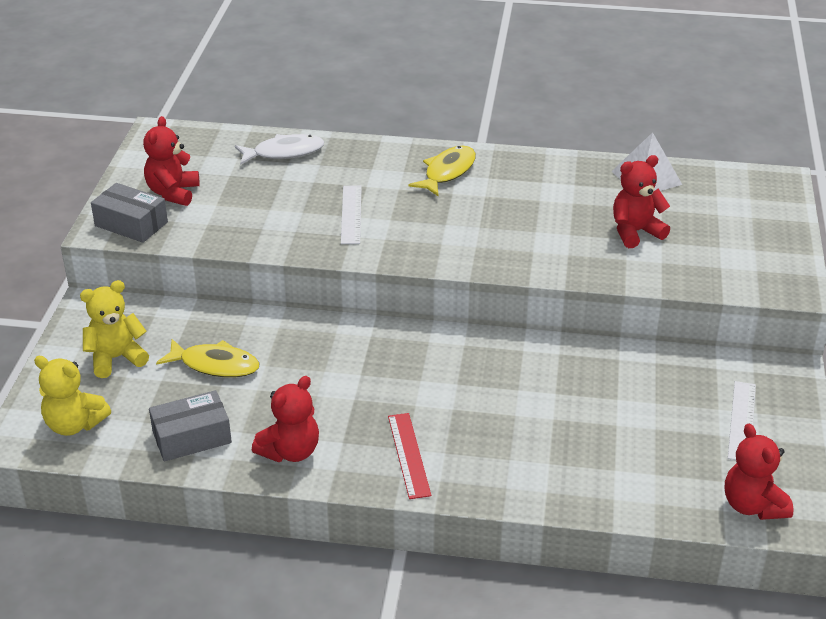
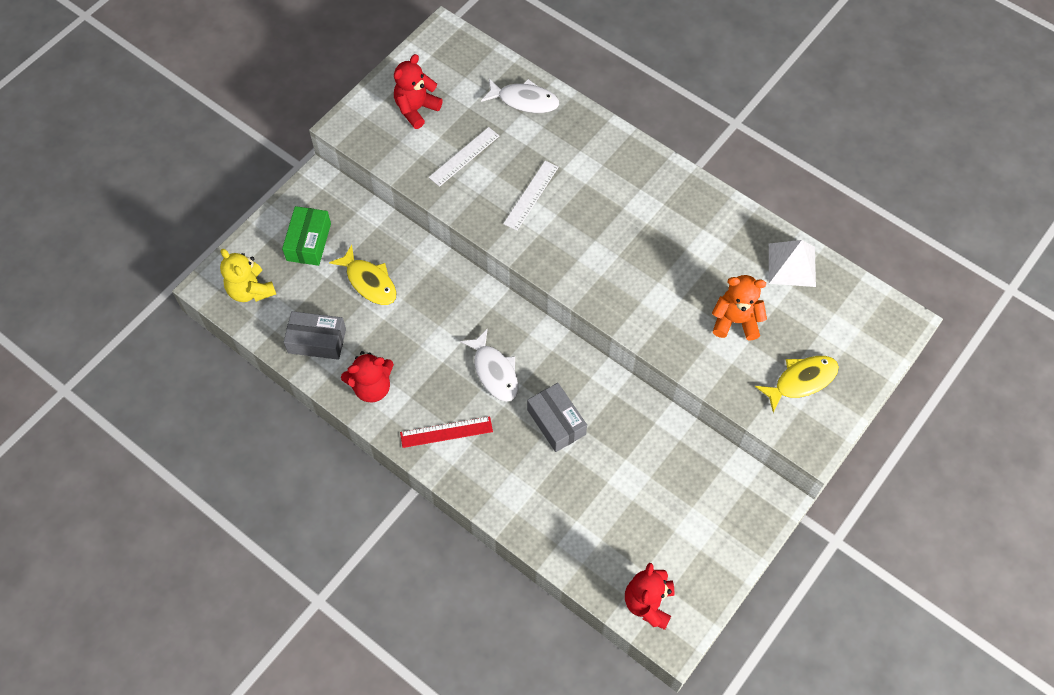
camera: 30 degrees right, 25 degrees up
yellow teddy bear [80,280,149,378] -> green box [282,206,331,266]
grey box [91,183,168,243] -> grey box moved to [527,383,587,452]
red ruler [388,413,431,499] -> red ruler turned 60 degrees clockwise [400,416,493,448]
yellow fish [409,146,476,196] -> yellow fish moved to [755,356,839,413]
red teddy bear [613,155,670,248] -> orange teddy bear [712,275,767,341]
white ruler [728,381,756,460] -> white ruler moved to [428,127,499,187]
none -> white fish [460,328,518,402]

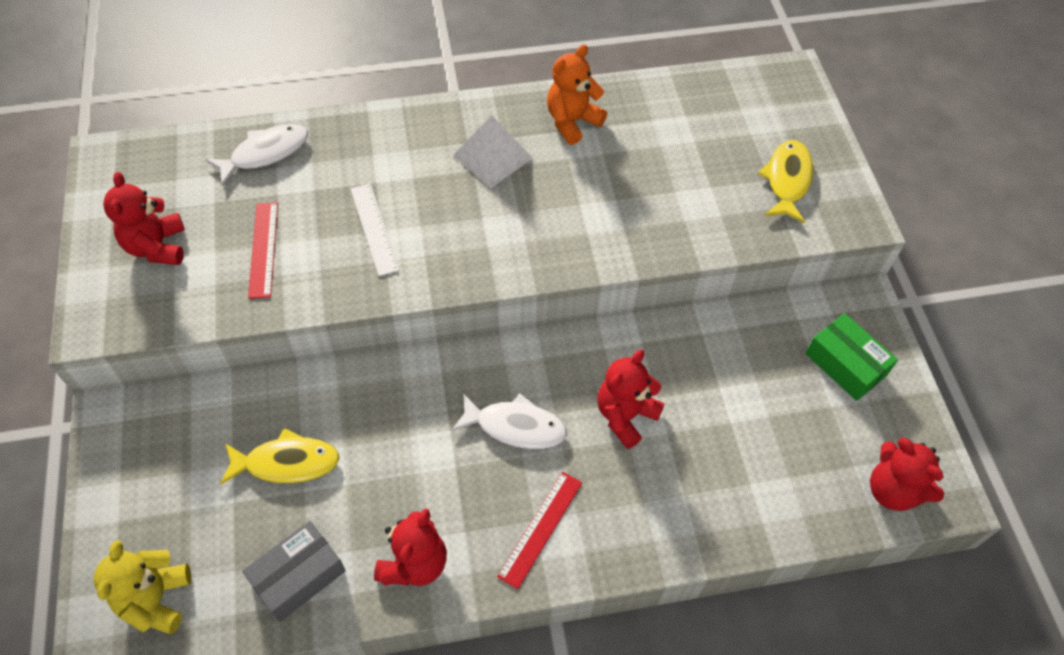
camera: 50 degrees left, 5 degrees down
yellow teddy bear [220,249,276,302] -> yellow teddy bear turned 90 degrees clockwise [93,540,191,634]
green box [282,206,331,266] -> green box moved to [805,313,898,401]
white ruler [428,127,499,187] -> red ruler [248,202,278,299]
grey box [527,383,587,452] -> red teddy bear [597,350,665,449]
orange teddy bear [712,275,767,341] -> orange teddy bear moved to [547,45,607,145]
white pyramid [769,240,816,287] -> white pyramid moved to [453,115,532,188]

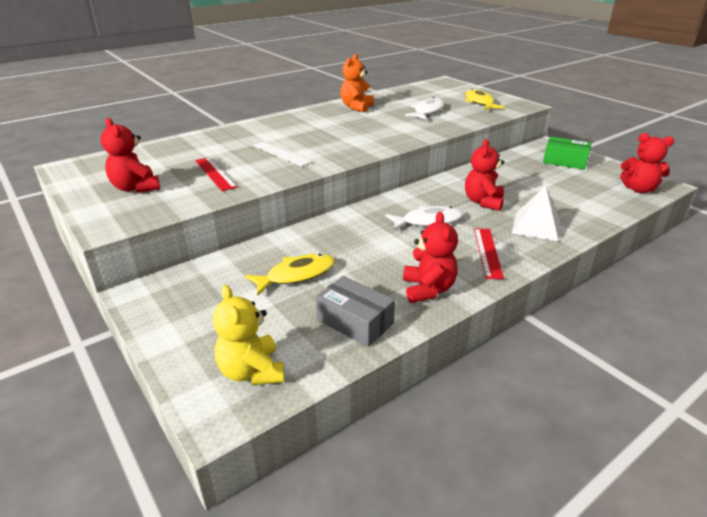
camera: 25 degrees left, 25 degrees down
white fish [205,124,308,186] -> white fish moved to [405,97,445,120]
grey box [242,521,346,622] -> grey box turned 75 degrees counterclockwise [316,276,395,347]
white pyramid [453,115,532,188] -> white pyramid moved to [512,185,560,241]

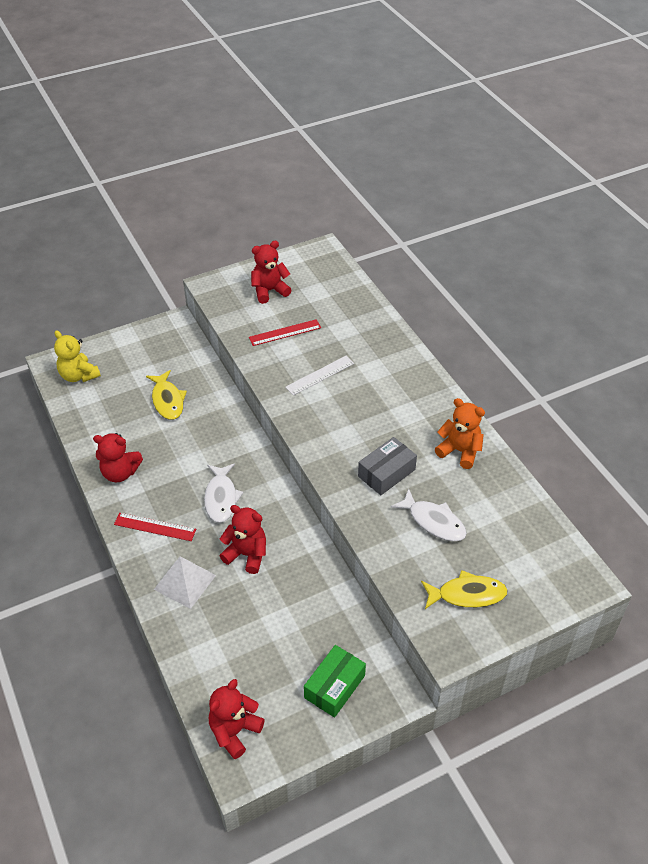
camera: 100 degrees right, 15 degrees up
yellow teddy bear [213,285,284,386] -> yellow teddy bear turned 120 degrees counterclockwise [54,330,101,382]
grey box [316,276,395,347] -> grey box moved to [358,437,417,495]

